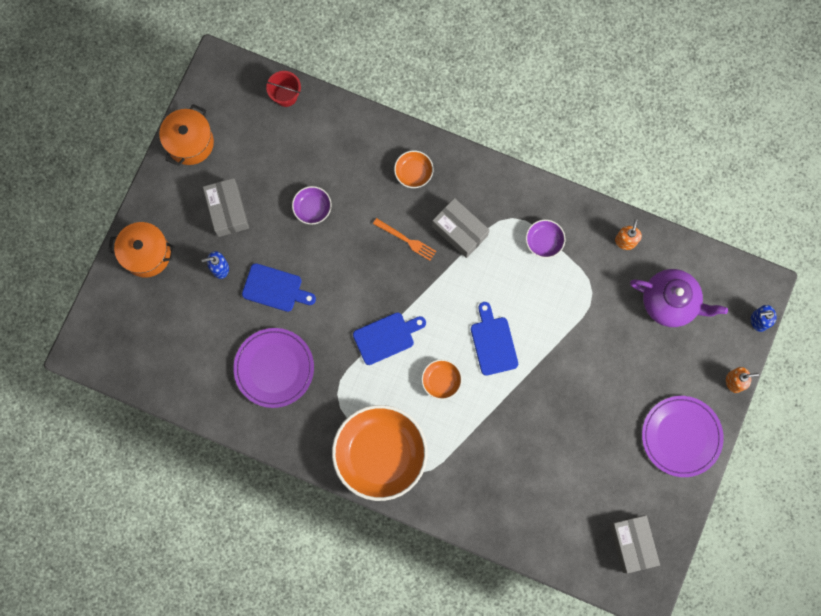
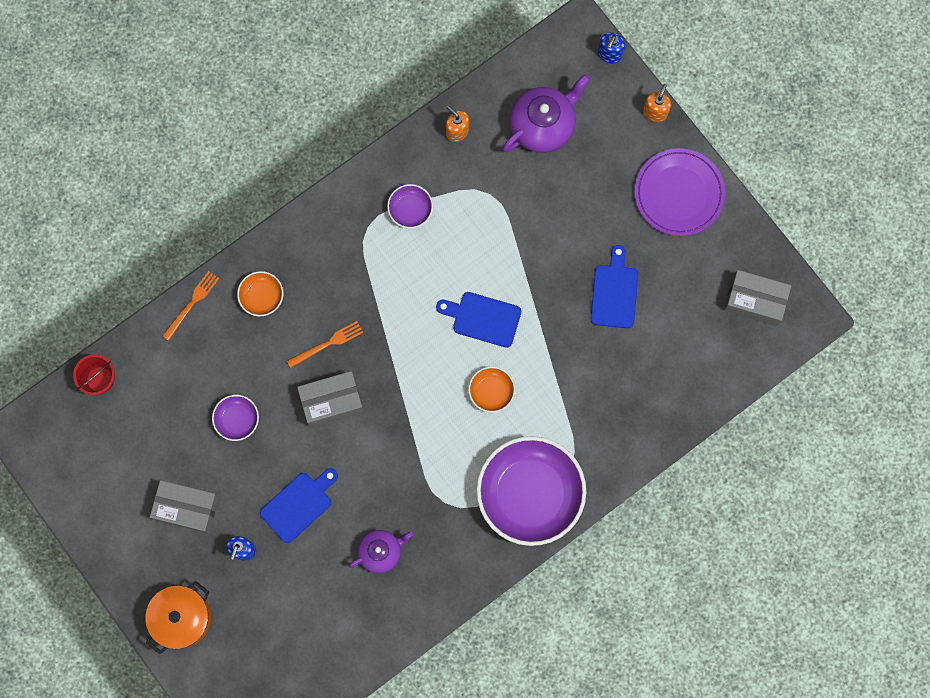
camera: 60 degrees left, 0 degrees up
orange pot [159,104,214,166] -> none
purple plate [233,328,314,408] -> purple teapot [348,530,413,573]
orange bowl [332,405,428,501] -> purple bowl [477,436,586,546]
blue cutting board [353,312,426,365] -> blue cutting board moved to [591,245,638,328]
grey box [432,198,489,258] -> grey box moved to [297,371,364,427]
none -> orange fork [163,271,219,341]

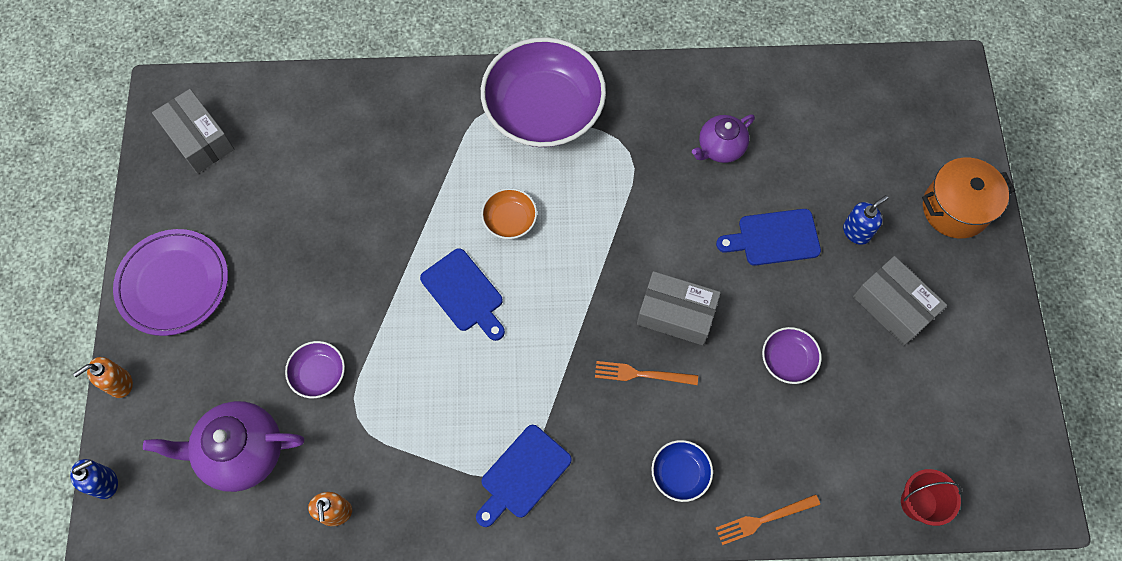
camera: 145 degrees left, 10 degrees down
orange bowl [237,271,283,316] -> blue bowl [651,440,713,502]
purple teapot [348,530,413,573] -> purple teapot turned 45 degrees counterclockwise [692,114,755,163]
purple bowl [387,184,433,228] -> purple bowl moved to [285,341,345,398]
blue cutting board [591,245,638,328] -> blue cutting board moved to [476,425,572,527]

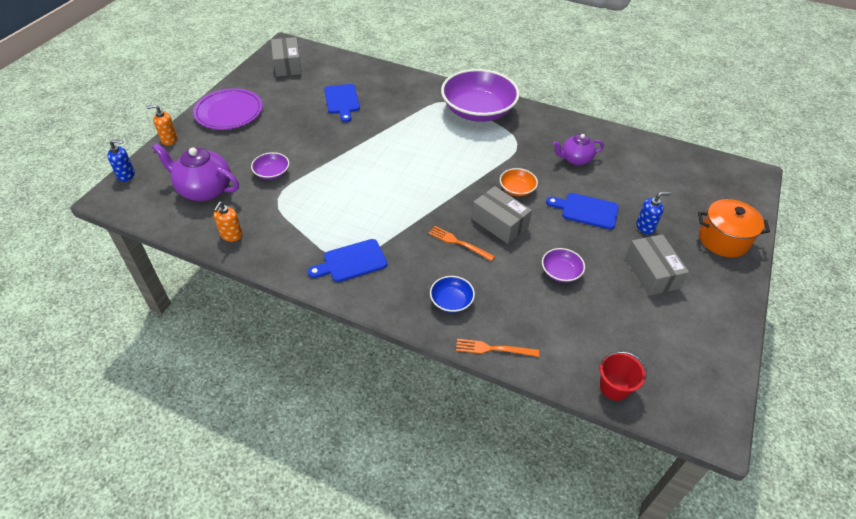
camera: 25 degrees right, 20 degrees down
blue cutting board [420,248,505,341] -> blue cutting board moved to [324,84,360,122]
orange bowl [481,188,537,239] -> orange bowl moved to [500,168,538,196]

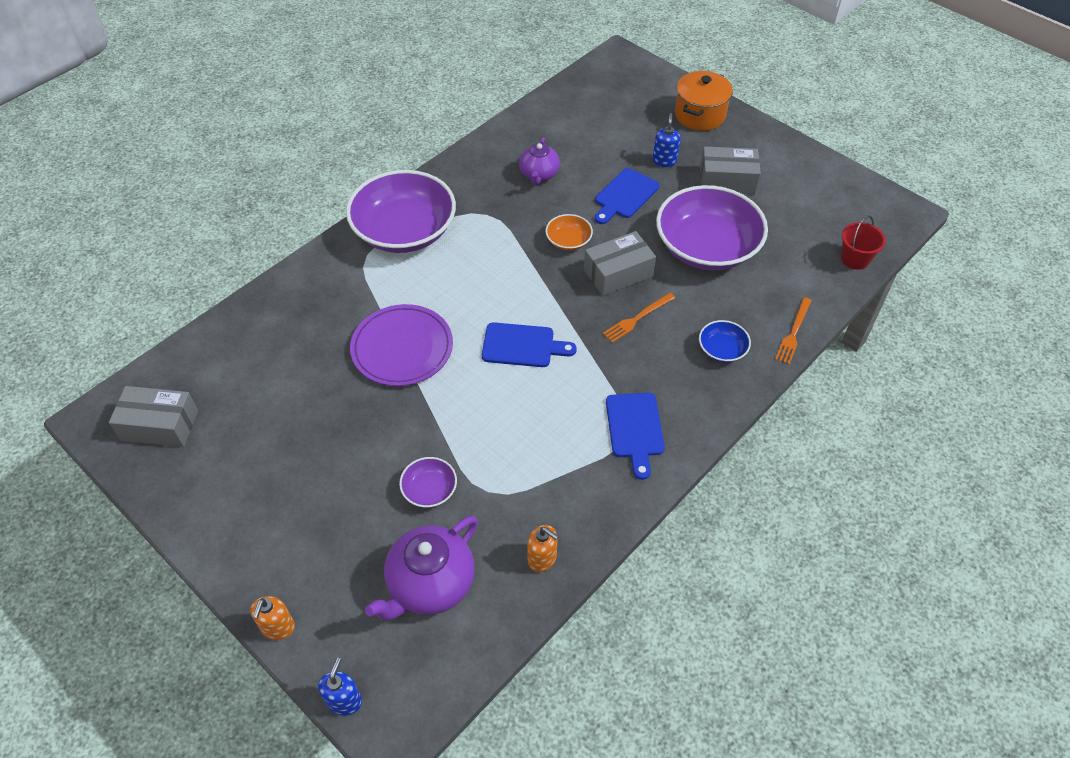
camera: 70 degrees left, 5 degrees up
purple plate [193,88,263,130] -> purple plate moved to [350,304,453,386]
blue cutting board [324,84,360,122] -> blue cutting board moved to [482,322,577,367]
purple bowl [542,248,585,282] -> purple bowl [656,185,768,270], size x2.30

